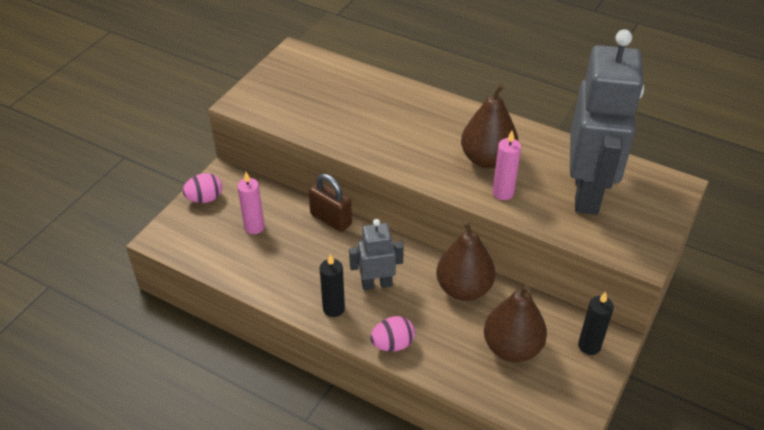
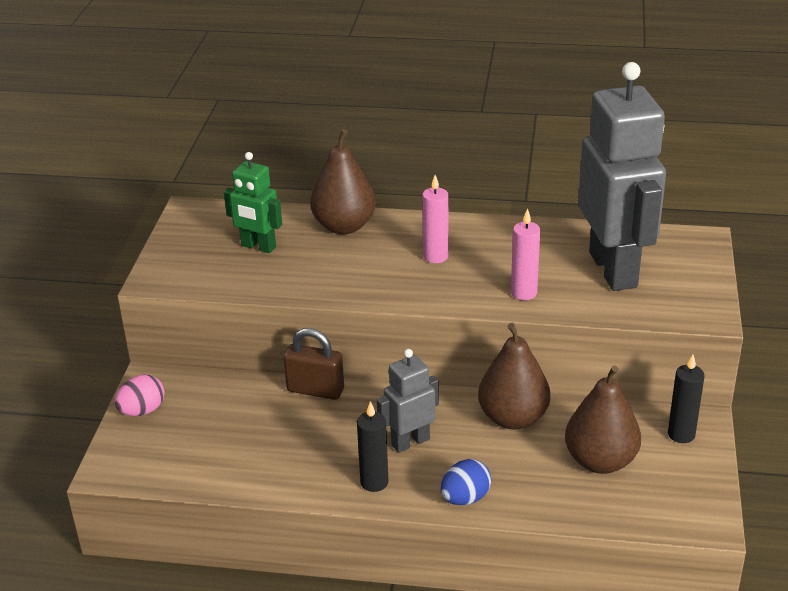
camera: 20 degrees left, 10 degrees down
pink candle [237,172,265,234] -> pink candle moved to [422,175,448,263]
pink egg [370,316,415,352] -> blue egg [441,459,491,505]
brown pear [461,84,518,169] -> brown pear moved to [310,129,376,234]
none -> green robot [224,152,282,253]

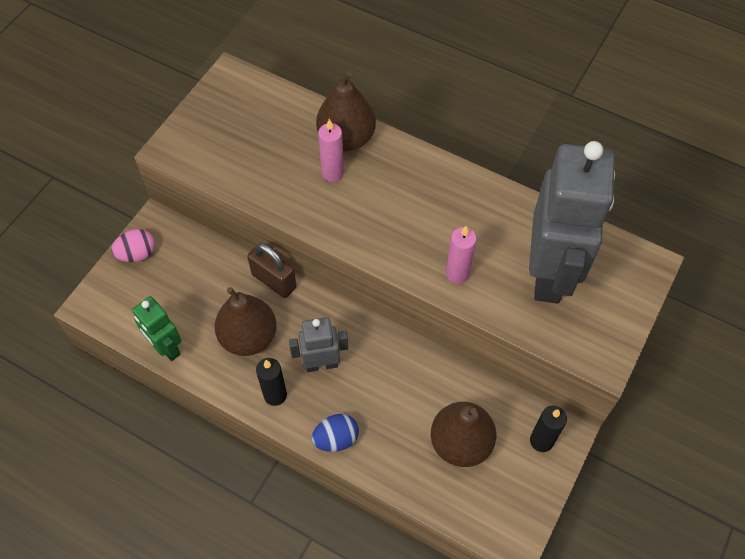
camera: 20 degrees right, 25 degrees up
green robot [224,152,282,253] -> green robot moved to [132,296,182,361]
pink candle [422,175,448,263] -> pink candle moved to [318,119,344,182]
brown pear [478,323,551,430] -> brown pear moved to [214,287,277,356]

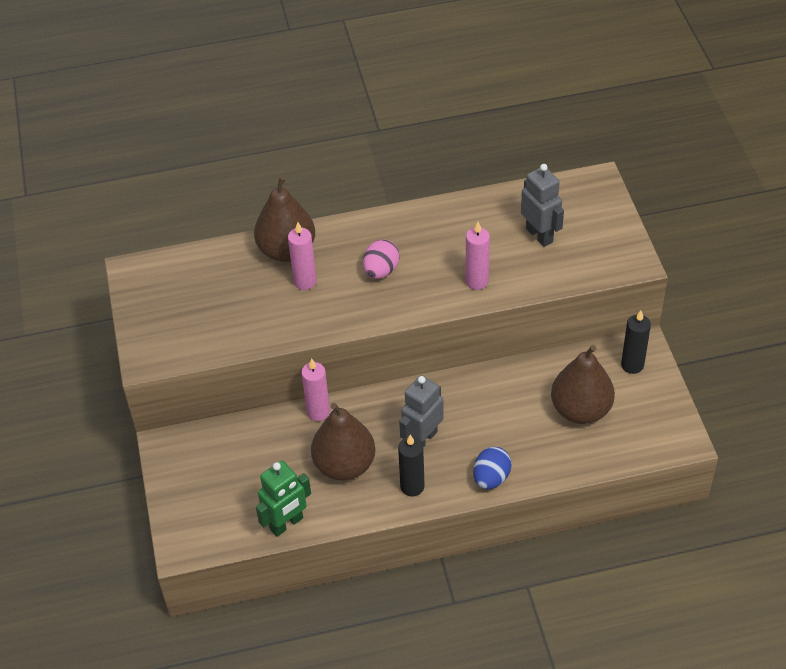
camera: 40 degrees left, 10 degrees down
pink egg [111,229,155,262] -> pink egg moved to [363,239,399,279]
green robot [132,296,182,361] -> green robot turned 45 degrees counterclockwise [256,461,311,537]
brown padlock [247,243,296,298] -> pink candle [301,359,330,421]
grey robot [529,141,615,304] -> grey robot [521,164,564,247], size x0.50

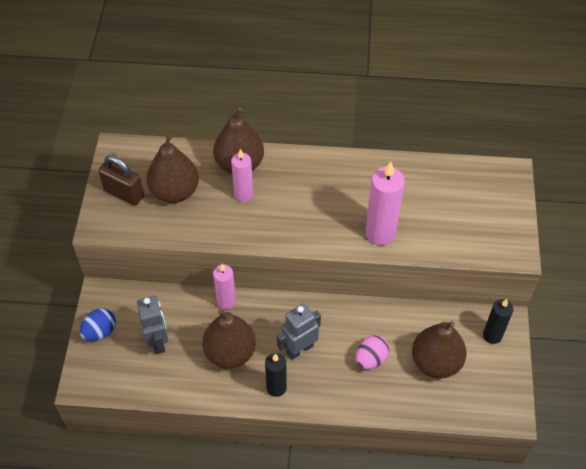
camera: 15 degrees right, 5 degrees up
green robot [256,461,311,537] -> none
pink egg [363,239,399,279] -> pink egg moved to [356,335,390,370]
pink candle [465,222,490,290] -> pink candle [365,161,405,245], size x1.55
blue egg [473,447,512,489] -> blue egg moved to [79,308,116,341]
grey robot [521,164,564,247] -> grey robot moved to [137,296,168,354]
none -> brown padlock [98,155,144,206]
none -> brown pear [146,134,199,203]

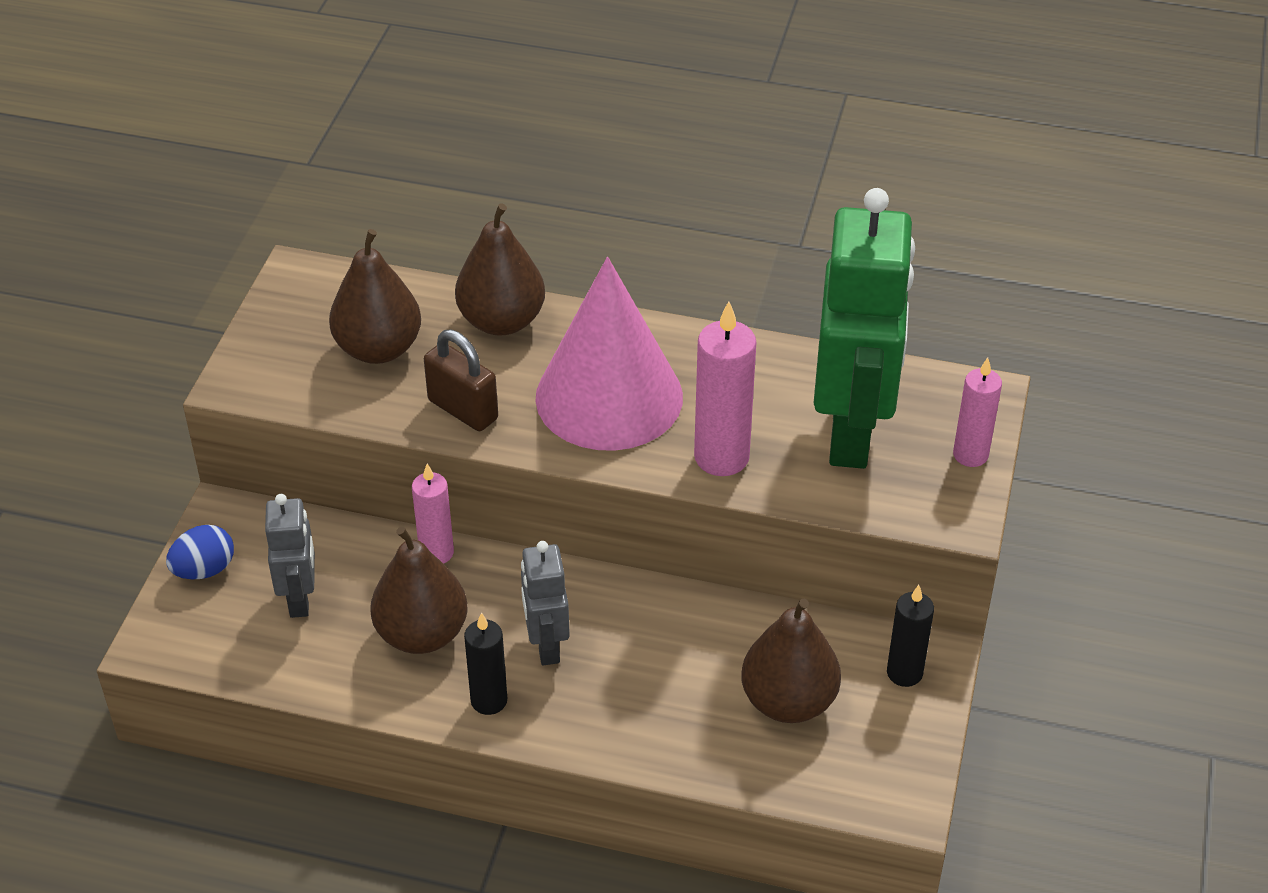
camera: 10 degrees right, 10 degrees down
brown padlock [98,155,144,206] -> brown padlock moved to [424,330,498,431]
pink candle [231,149,253,202] -> pink candle moved to [953,357,1002,467]
grey robot [277,303,321,360] -> grey robot turned 75 degrees counterclockwise [521,541,570,665]
pink egg [356,335,390,370] -> none
none -> pink cone [535,257,683,451]
none -> green robot [814,188,915,469]

